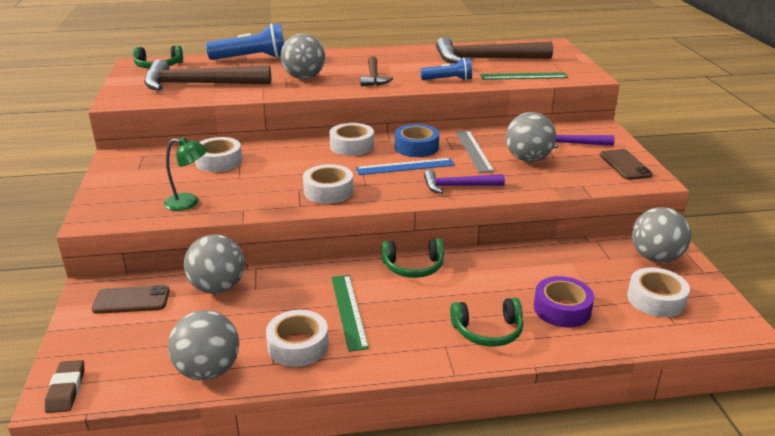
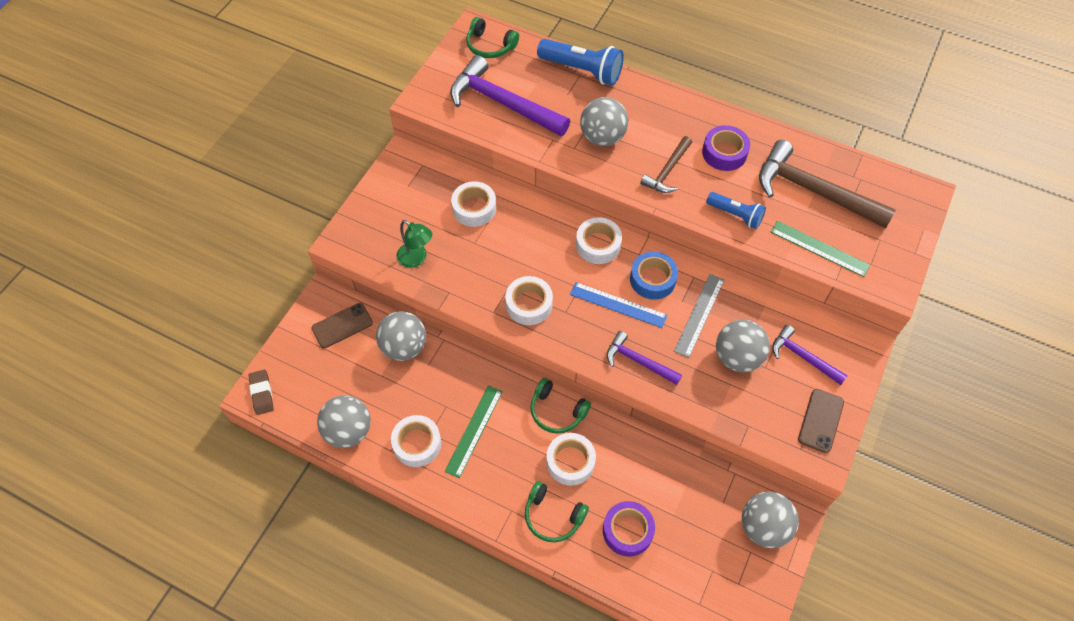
camera: 35 degrees right, 30 degrees up
brown eraser [45,360,84,413] -> brown eraser turned 45 degrees counterclockwise [249,370,274,415]
brown phone [92,285,170,314] -> brown phone turned 60 degrees counterclockwise [312,303,373,348]
brown hammer [144,59,271,91] -> purple hammer [450,55,570,136]
white tape [627,268,690,317] -> white tape moved to [546,433,596,486]
none -> purple tape [702,125,750,171]

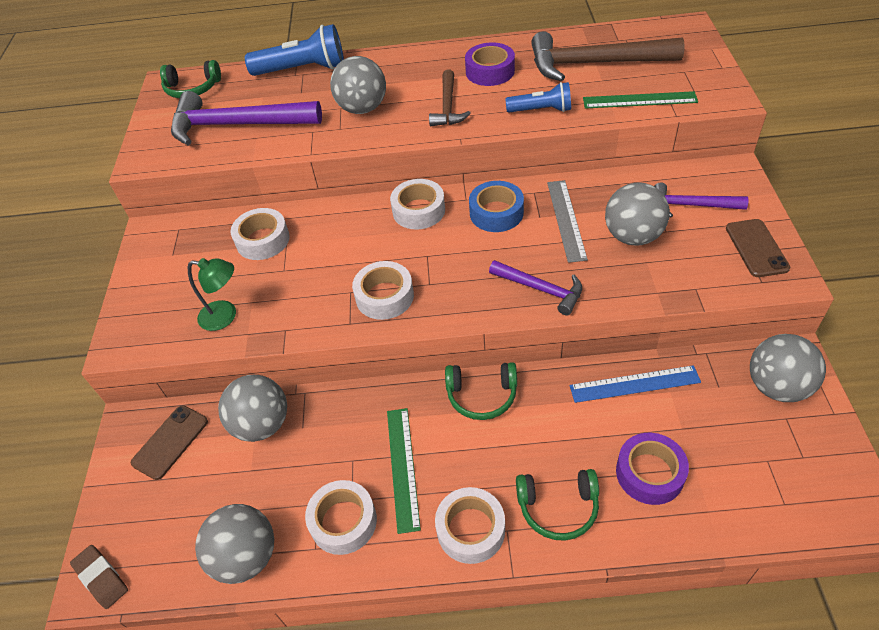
camera: 25 degrees left, 10 degrees down
white tape [546,433,596,486] -> white tape moved to [435,487,505,564]
blue ruler [570,282,668,328] -> blue ruler moved to [570,365,701,403]
purple hammer [607,331,682,385] -> purple hammer turned 150 degrees counterclockwise [489,260,582,315]

